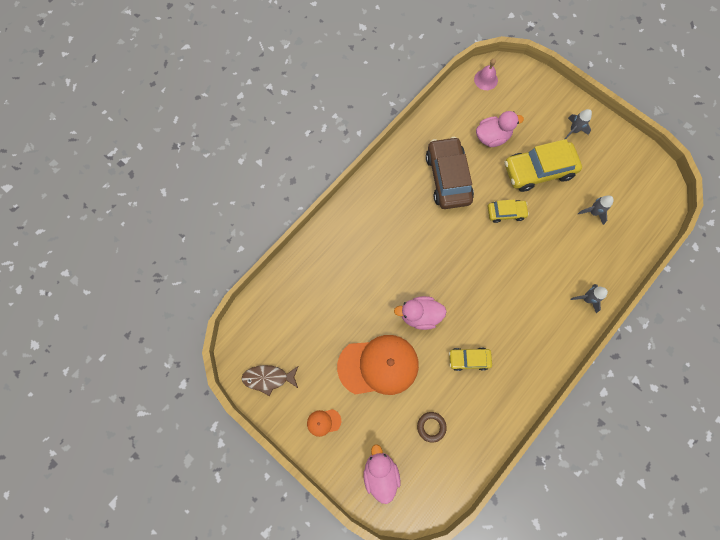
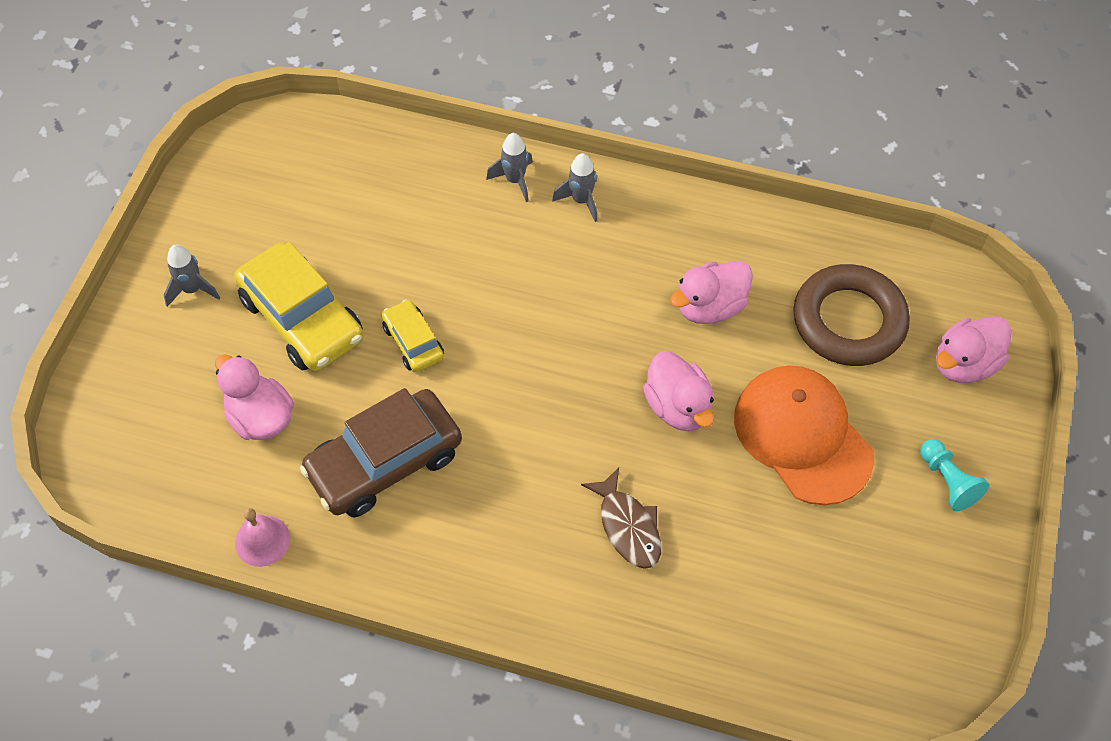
camera: 115 degrees left, 15 degrees down
brown fish [242,365,298,396] -> brown fish moved to [581,467,661,569]
orange cap [307,409,341,437] -> turquoise pawn [920,439,989,511]
brown ring [417,412,447,443] -> brown ring [793,264,910,366], size x2.21
yellow car [449,348,492,371] -> pink duck [670,261,753,324]
pink bell [474,59,498,90] -> pink bell moved to [235,508,290,567]
grey rocket [578,196,614,225] -> grey rocket moved to [552,153,597,222]

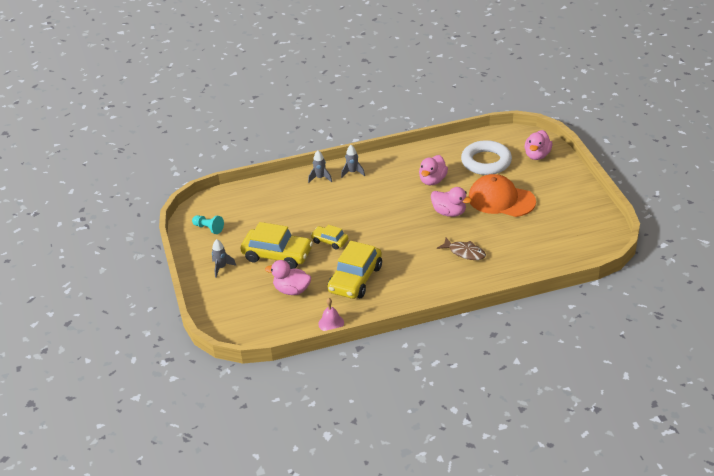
camera: 30 degrees left, 20 degrees down
brown car [300,388,462,517] -> yellow car [327,241,382,299]
brown ring [793,264,910,366] -> white ring [461,140,512,175]
turquoise pawn [920,439,989,511] -> turquoise pawn moved to [192,215,224,234]

